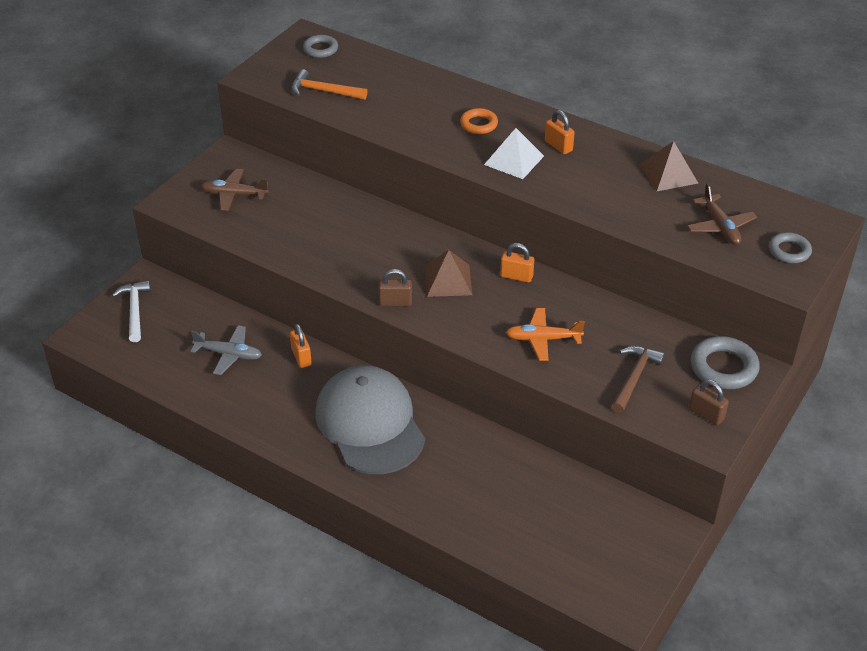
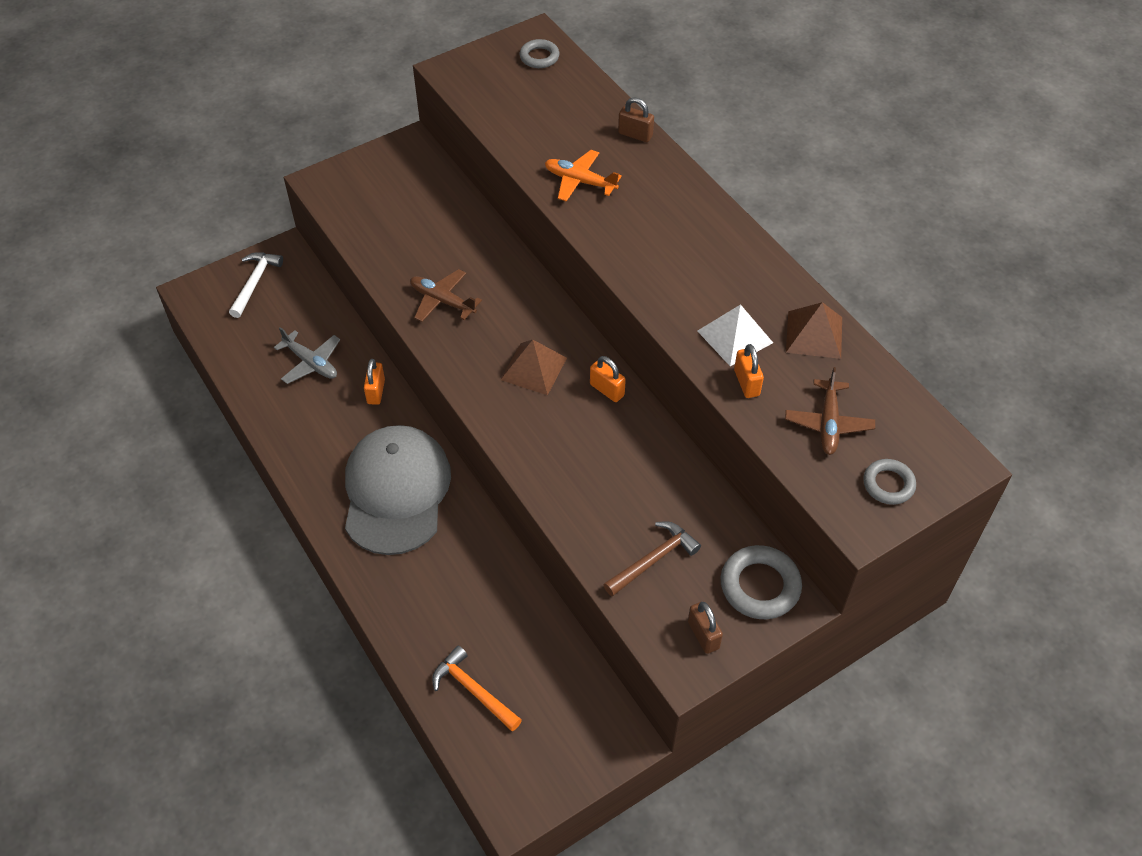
camera: 25 degrees right, 10 degrees up
brown plane [201,169,269,211] -> brown plane moved to [410,269,482,322]
orange hammer [291,69,367,100] -> orange hammer moved to [432,646,522,731]
brown padlock [378,269,412,306] -> brown padlock moved to [618,97,654,142]
orange ring [460,108,498,134] -> none
white pyramid [484,128,544,179] -> white pyramid moved to [698,304,773,366]
orange plane [506,308,585,361] -> orange plane moved to [545,150,622,202]
orange padlock [545,110,575,154] -> orange padlock moved to [734,344,764,398]

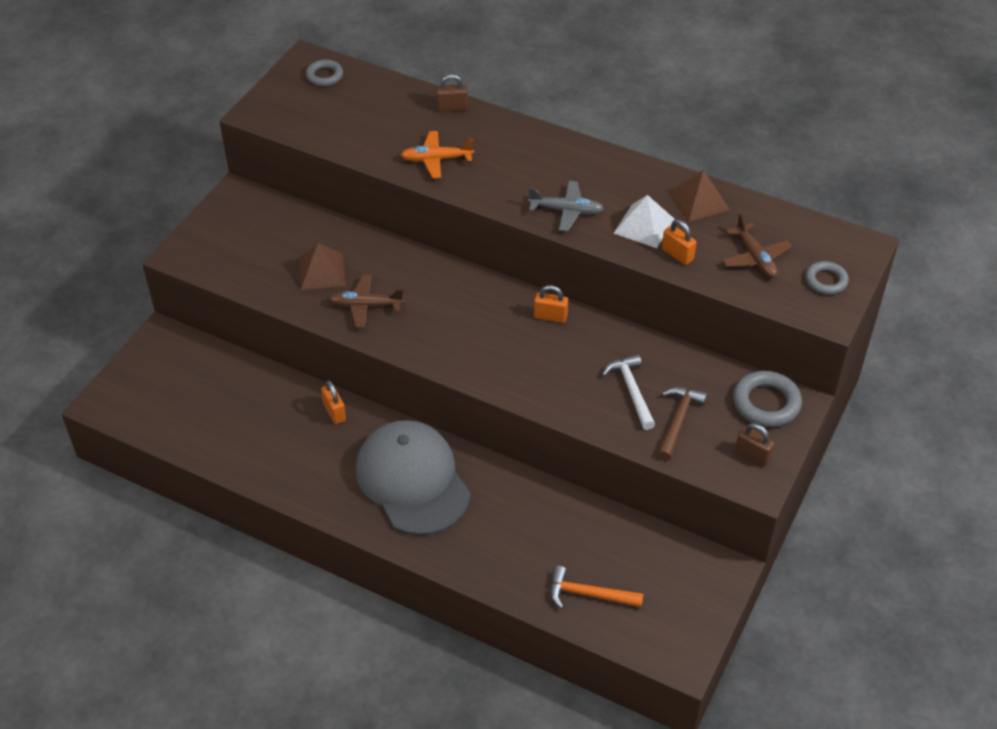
camera: 30 degrees left, 5 degrees down
white hammer [229,252,283,318] -> white hammer moved to [602,354,655,430]
grey plane [274,327,340,384] -> grey plane moved to [528,181,604,231]
brown pyramid [501,340,567,395] -> brown pyramid moved to [298,243,346,290]

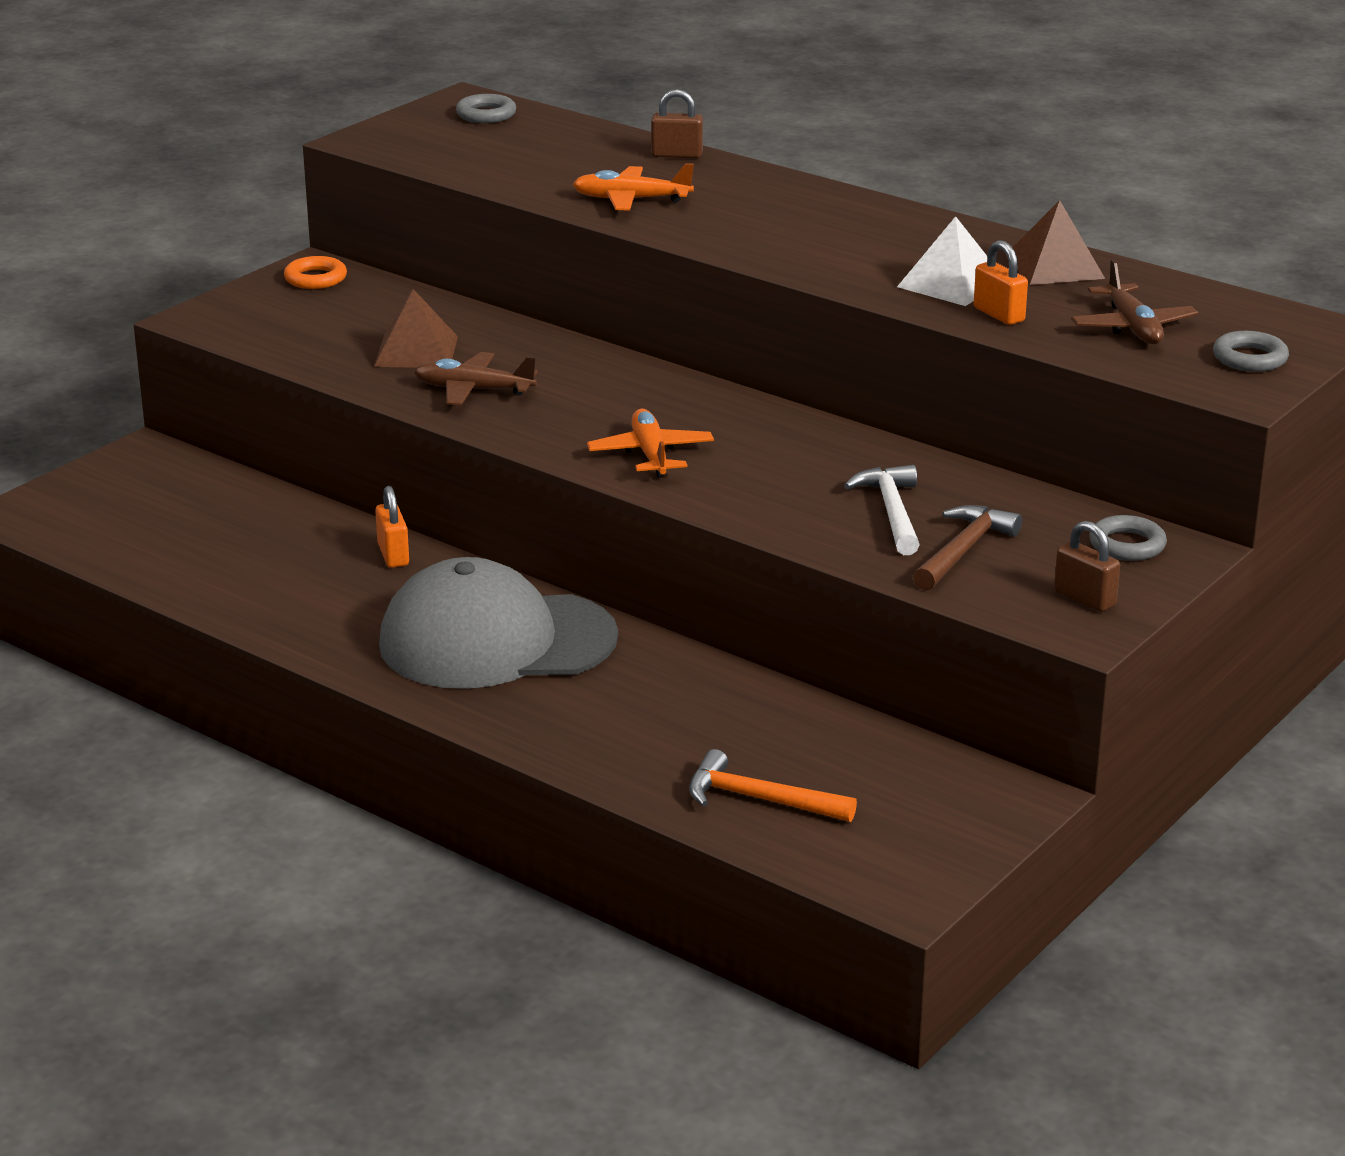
camera: 10 degrees right, 20 degrees down
grey cap [356,420,471,535] -> grey cap turned 75 degrees counterclockwise [379,557,618,689]
grey plane [528,181,604,231] -> none
orange padlock [534,285,568,323] -> none
grey ring [733,371,802,427] -> grey ring [1089,515,1167,561], size x0.63
none -> orange ring [284,256,347,289]
none -> orange plane [587,409,714,478]

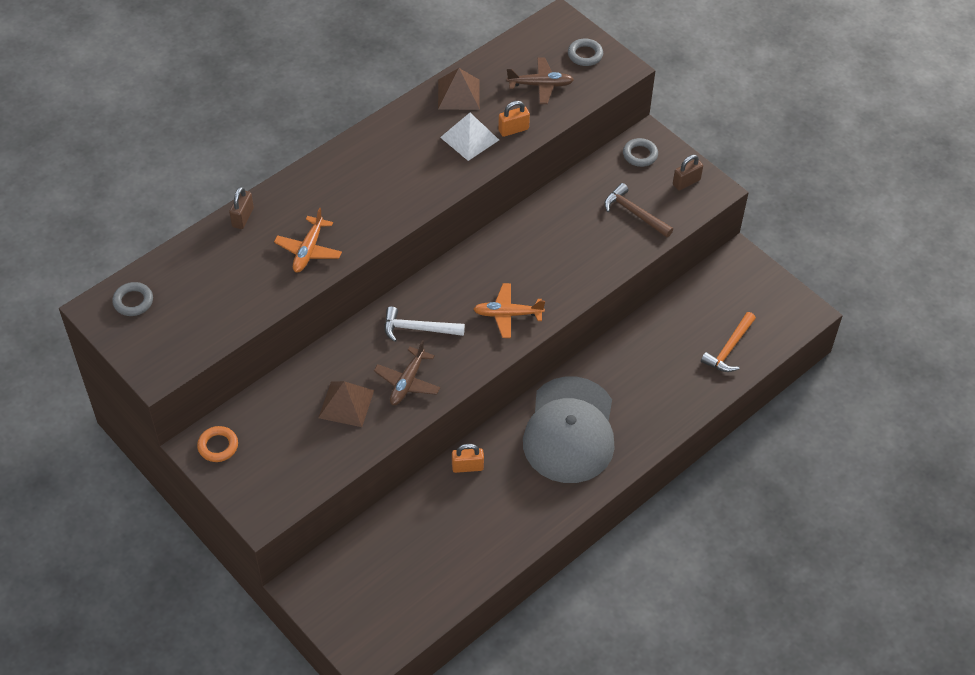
camera: 80 degrees left, 25 degrees up
white hammer [844,465,920,555] -> white hammer moved to [384,306,465,342]

